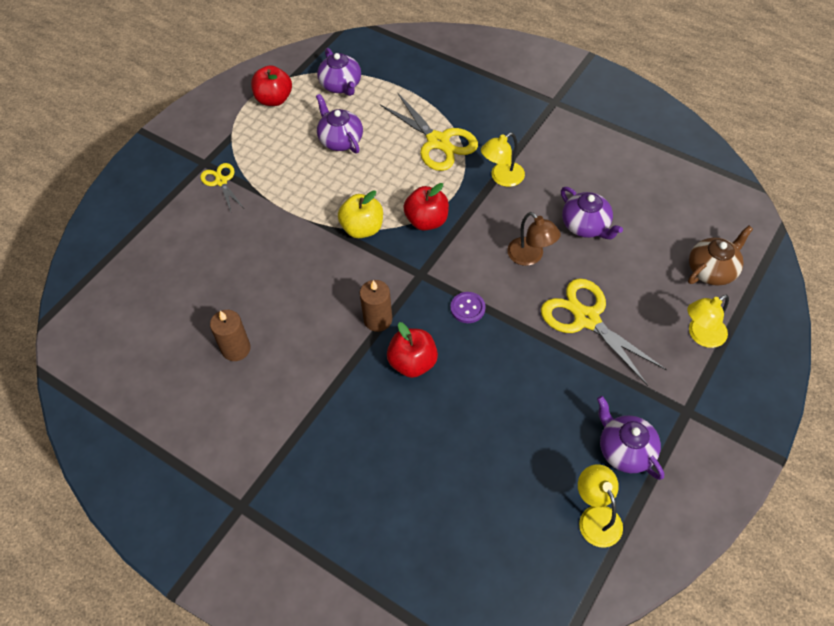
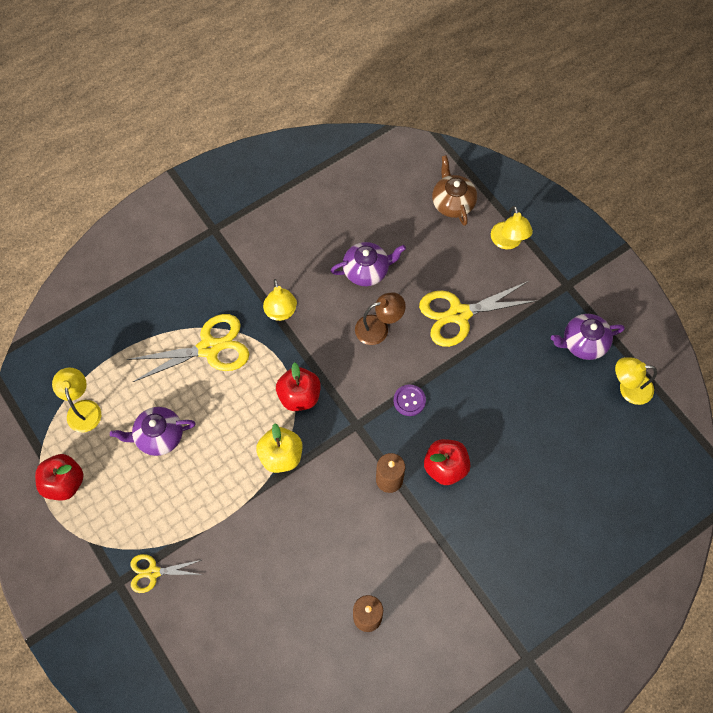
camera: 70 degrees left, 10 degrees up
purple teapot [317,48,361,96] -> yellow lamp [52,368,101,433]

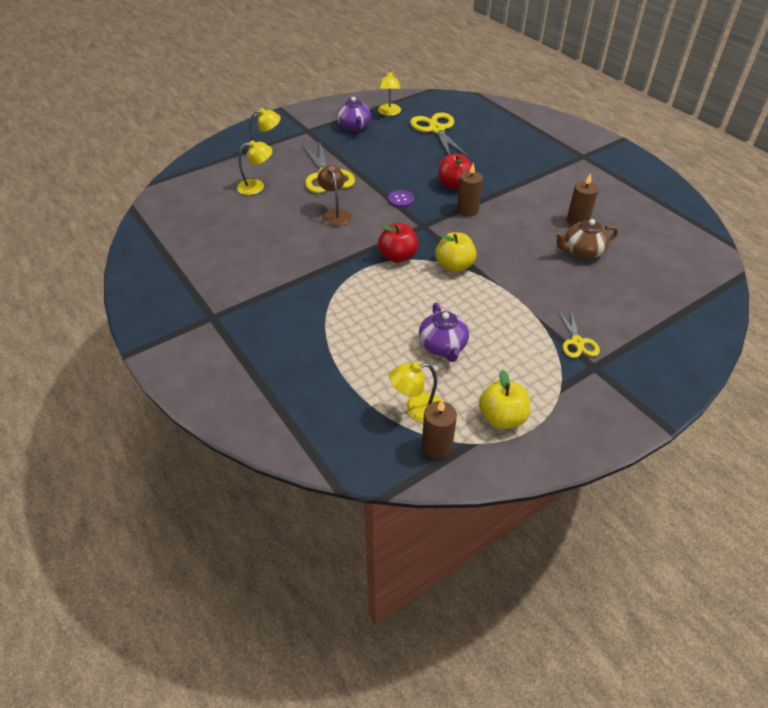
camera: 90 degrees left, 20 degrees down
red apple [35,454,83,500] -> yellow apple [479,370,530,429]
yellow scissors [127,314,249,382] -> yellow scissors moved to [410,112,468,157]
yellow lamp [263,279,297,321] -> yellow lamp moved to [237,140,272,195]
purple teapot [331,242,406,286] -> none
brown teapot [432,155,477,226] -> brown teapot moved to [554,219,618,259]
none -> brown candle [422,400,457,459]

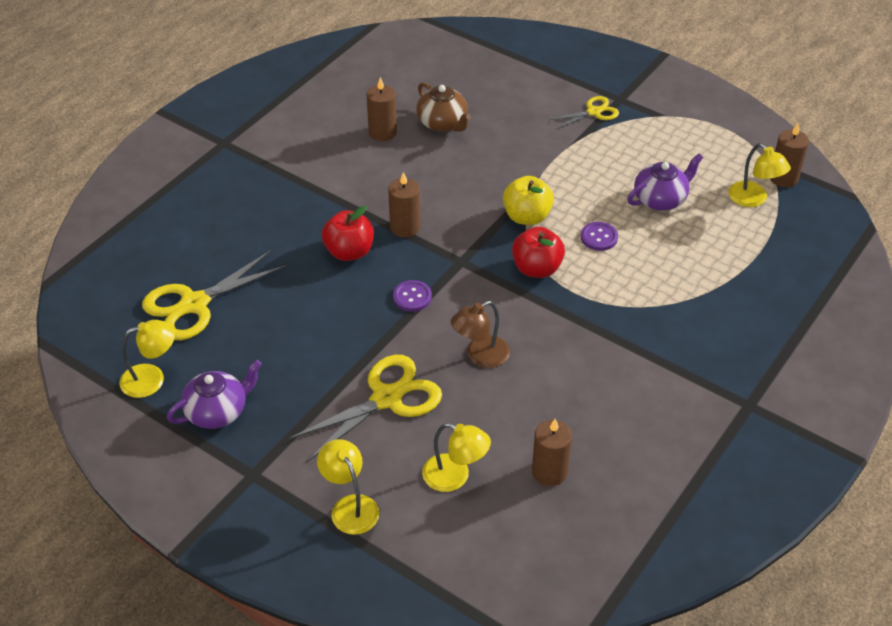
camera: 110 degrees left, 0 degrees up
yellow lamp [237,140,272,195] -> yellow lamp turned 150 degrees clockwise [422,423,491,492]
yellow apple [479,370,530,429] -> none
none -> brown candle [532,419,572,486]
none -> purple button [581,222,618,251]

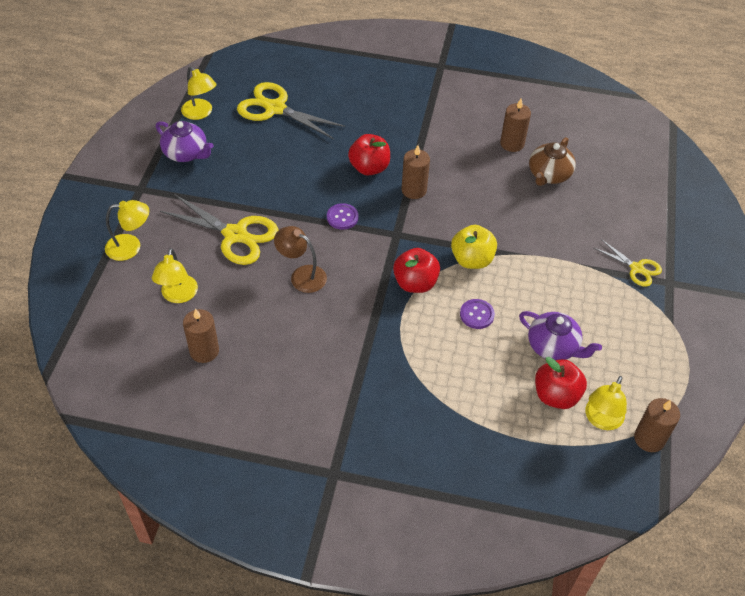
camera: 65 degrees right, 5 degrees up
yellow lamp [317,439,379,535] -> yellow lamp turned 45 degrees clockwise [105,200,149,261]
none -> red apple [535,357,587,409]

